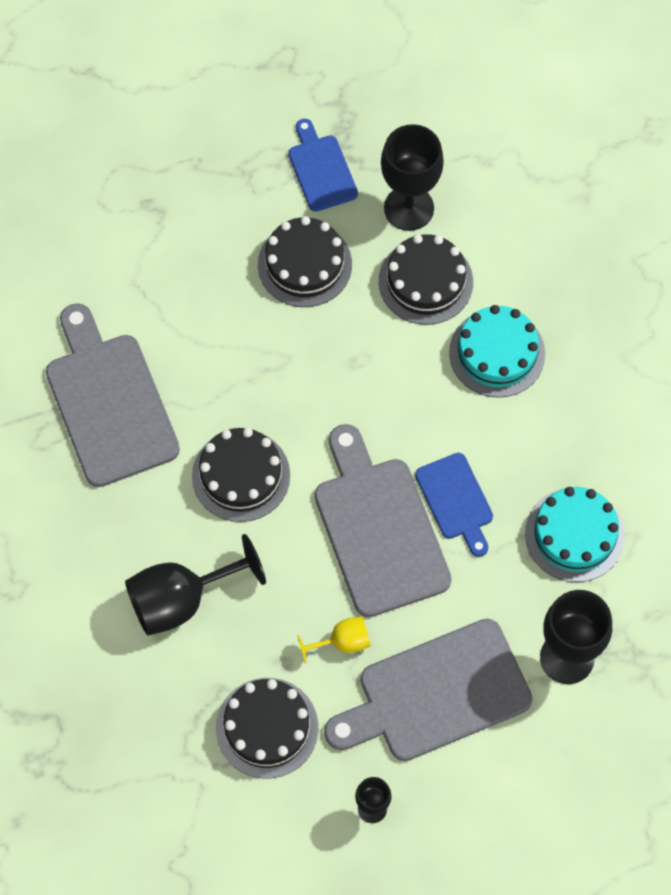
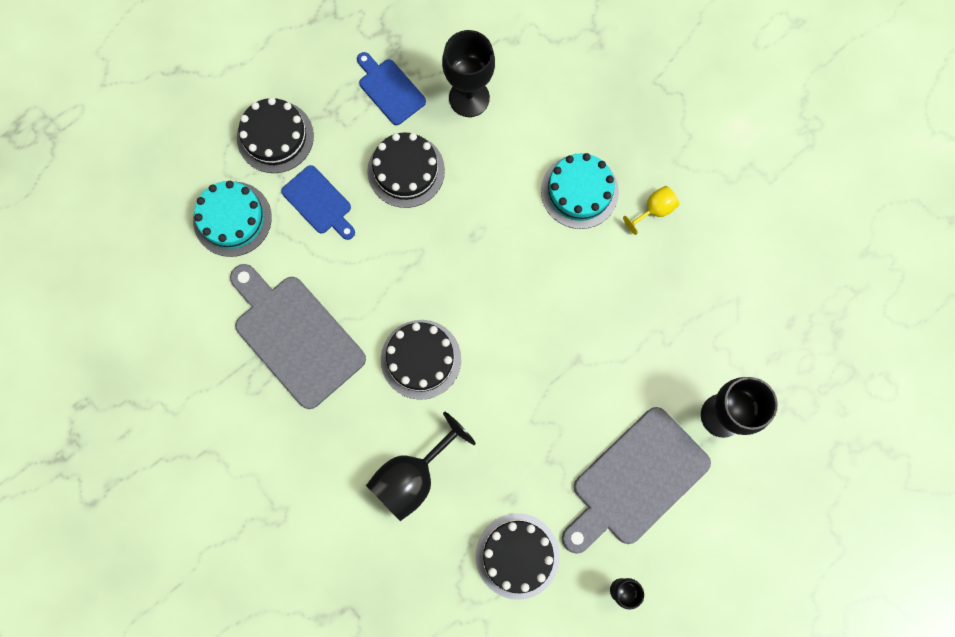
camera: 20 degrees left, 10 degrees up
yellow goblet [297,616,371,663] -> yellow goblet moved to [623,186,680,235]
grey cutting board [315,424,451,617] -> none
black cake [379,234,473,325] -> black cake moved to [237,97,314,173]
blue cutting board [415,453,493,557] -> blue cutting board moved to [281,165,355,240]
turquoise cake [525,487,625,582] -> turquoise cake moved to [193,181,272,257]

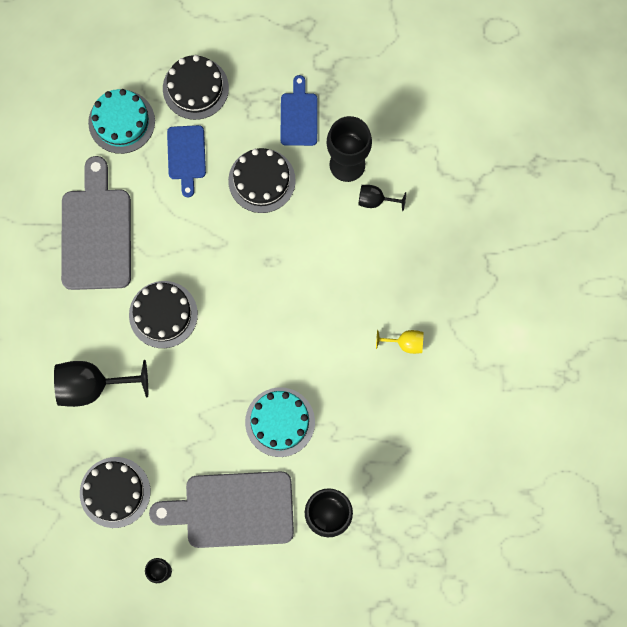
camera: 40 degrees right, 0 degrees up
turquoise cake [541,153,619,229] -> turquoise cake moved to [245,387,315,457]
none -> black goblet [358,185,406,211]

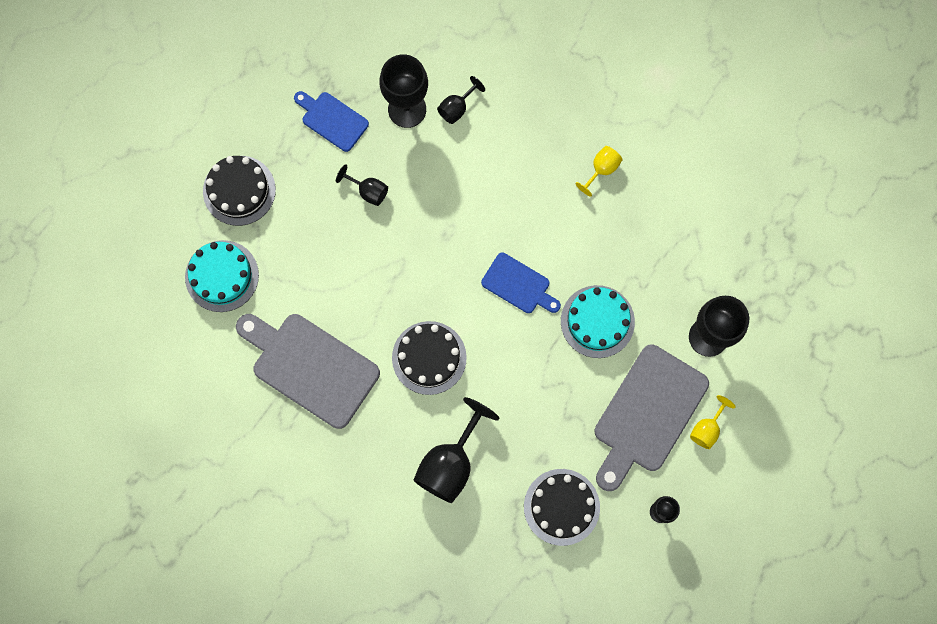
camera: 55 degrees left, 0 degrees up
blue cutting board [167,125,206,197] -> blue cutting board moved to [481,253,561,313]
black cake [228,148,296,213] -> black goblet [336,164,388,206]
none -> yellow goblet [690,395,736,449]

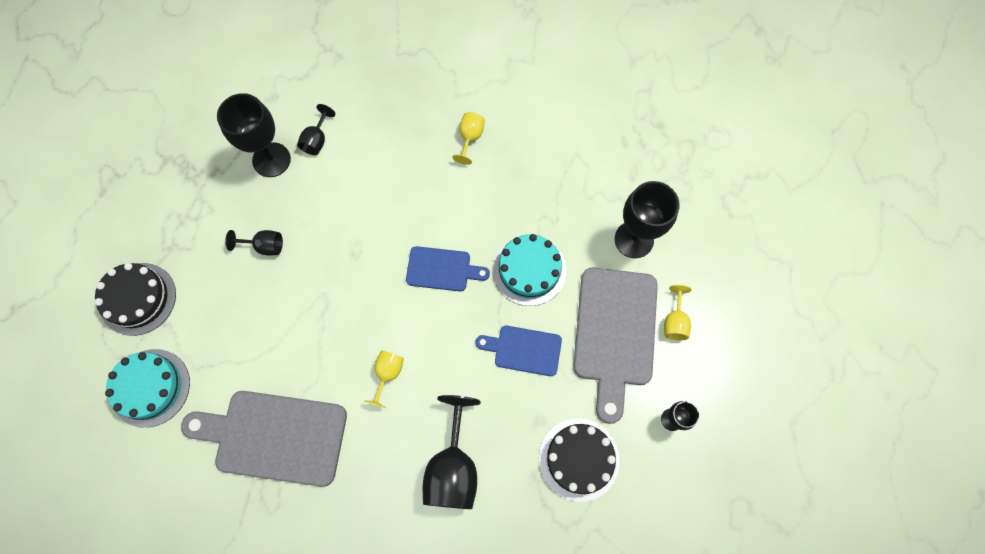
camera: 25 degrees left, 5 degrees down
blue cutting board [294,91,369,152] -> blue cutting board moved to [475,326,562,376]
black cake [392,321,467,395] -> yellow goblet [364,350,404,408]

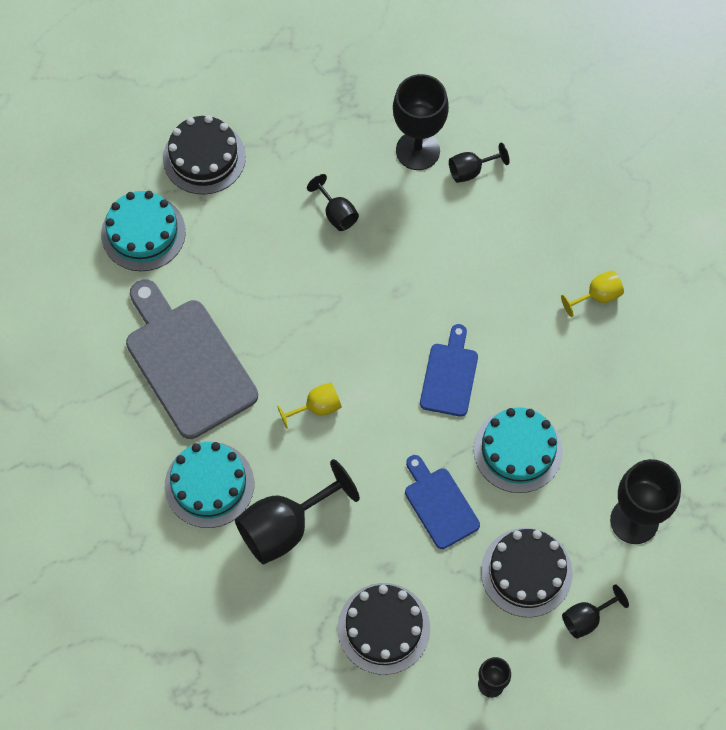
camera: 50 degrees right, 5 degrees down
blue cutting board [406,246,490,291] -> blue cutting board turned 135 degrees counterclockwise [420,324,478,417]
grey cutting board [573,267,658,424] -> black cake [481,528,573,617]
yellow goblet [664,285,691,340] -> black goblet [562,584,629,639]
none -> turquoise cake [165,442,254,528]

